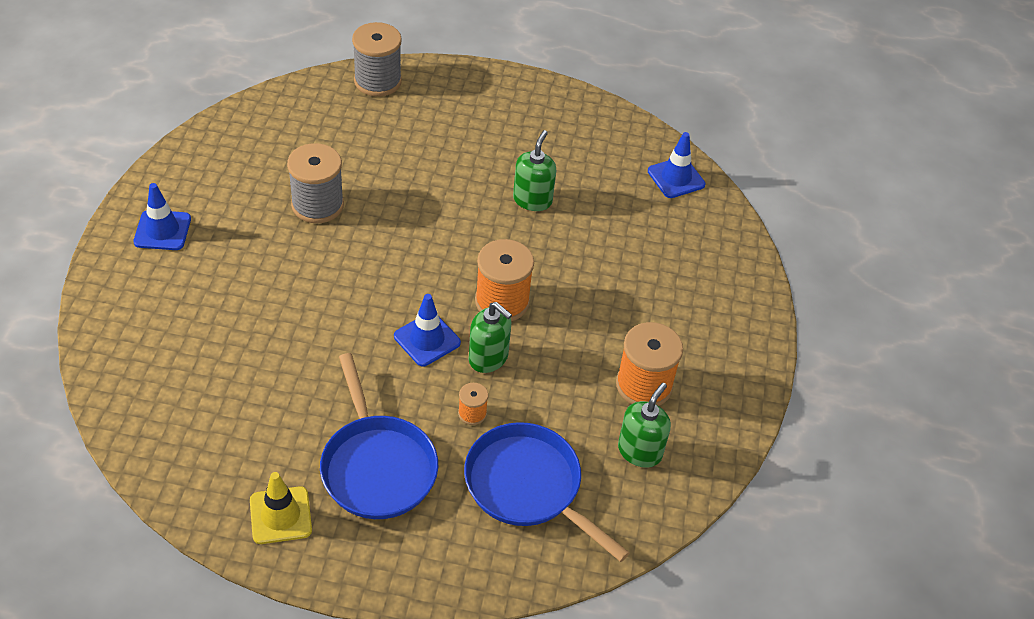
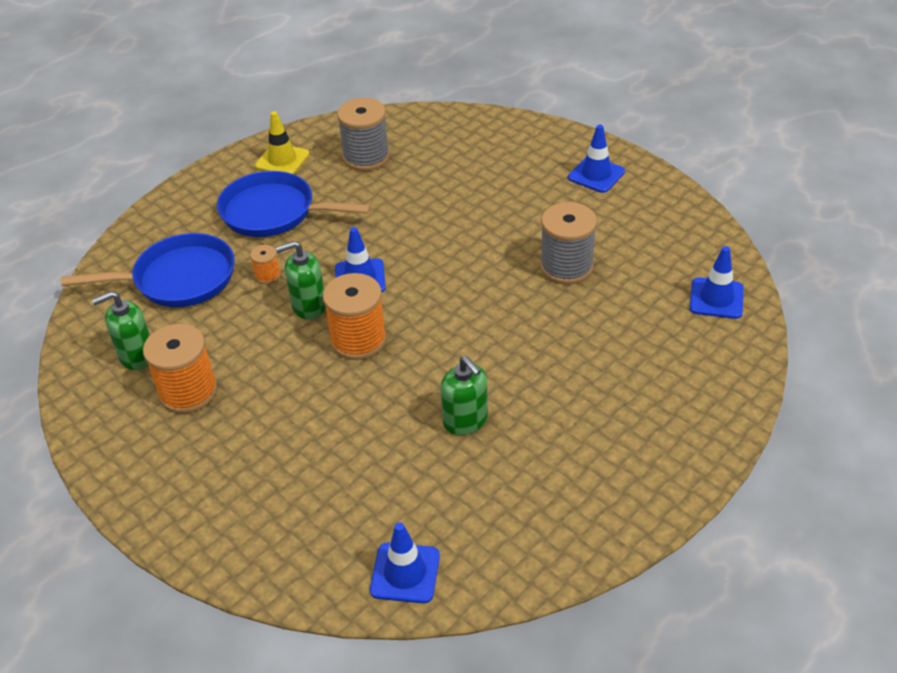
camera: 130 degrees right, 5 degrees down
grey spool [352,22,402,97] -> grey spool moved to [337,98,390,171]
green soap dispenser [618,383,671,468] -> green soap dispenser turned 90 degrees clockwise [92,291,150,370]
none -> blue traffic cone [690,246,744,319]

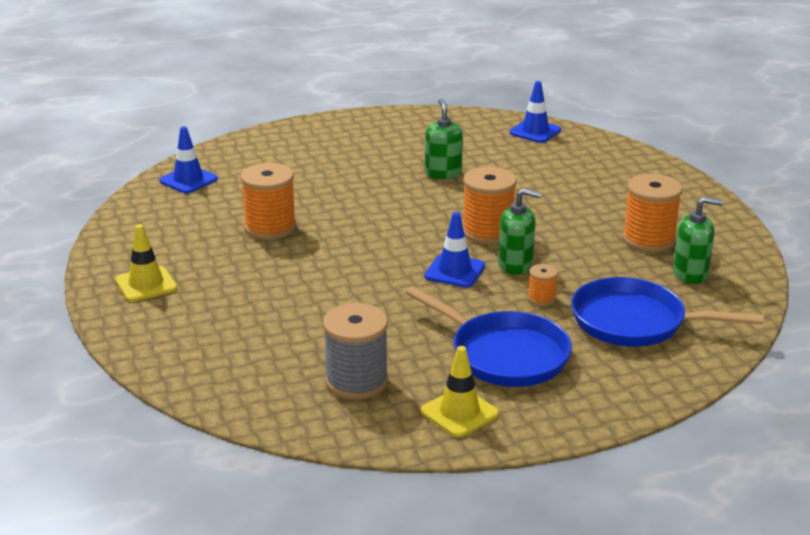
camera: 155 degrees left, 15 degrees down
grey spool [540,202,597,285] -> orange spool [241,163,296,240]
blue traffic cone [568,125,625,193] -> yellow traffic cone [115,224,177,302]

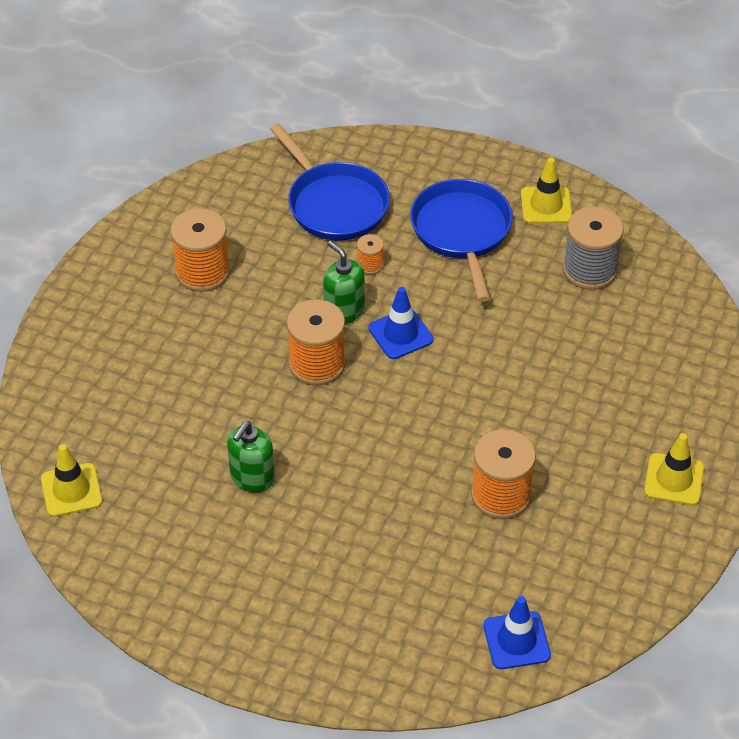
camera: 140 degrees left, 20 degrees up
blue traffic cone [509,81,561,143] -> yellow traffic cone [41,444,103,517]
green soap dispenser [673,197,723,284] -> none

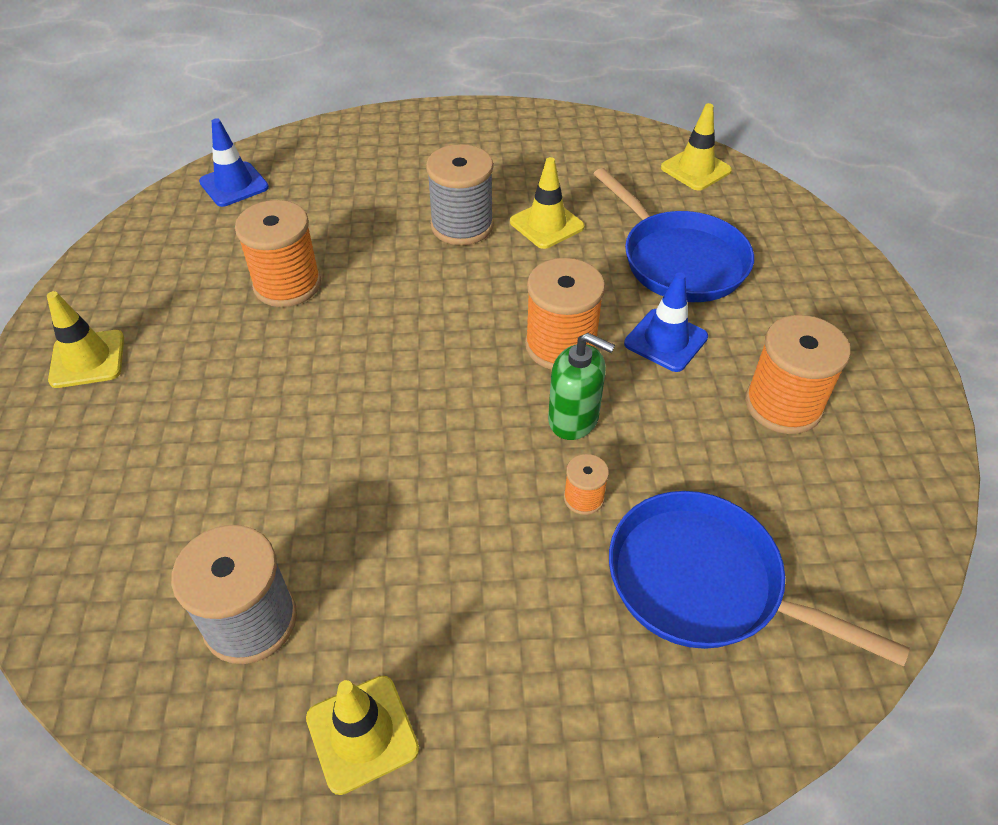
camera: 155 degrees right, 0 degrees up
green soap dispenser [227,421,275,492] -> yellow traffic cone [510,157,585,249]
blue traffic cone [368,287,433,359] -> blue traffic cone moved to [624,272,708,372]
blue pan [410,179,513,302] -> blue pan moved to [594,168,754,302]
none -> grey spool [426,144,494,245]

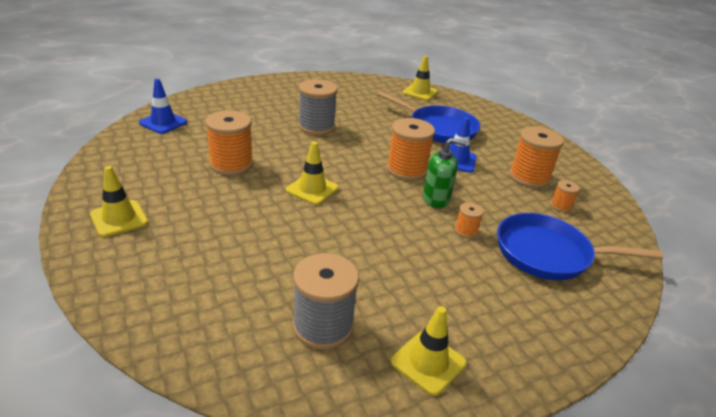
camera: 25 degrees left, 15 degrees down
yellow traffic cone [510,157,585,249] -> yellow traffic cone moved to [286,141,339,205]
none -> orange spool [550,180,580,212]

